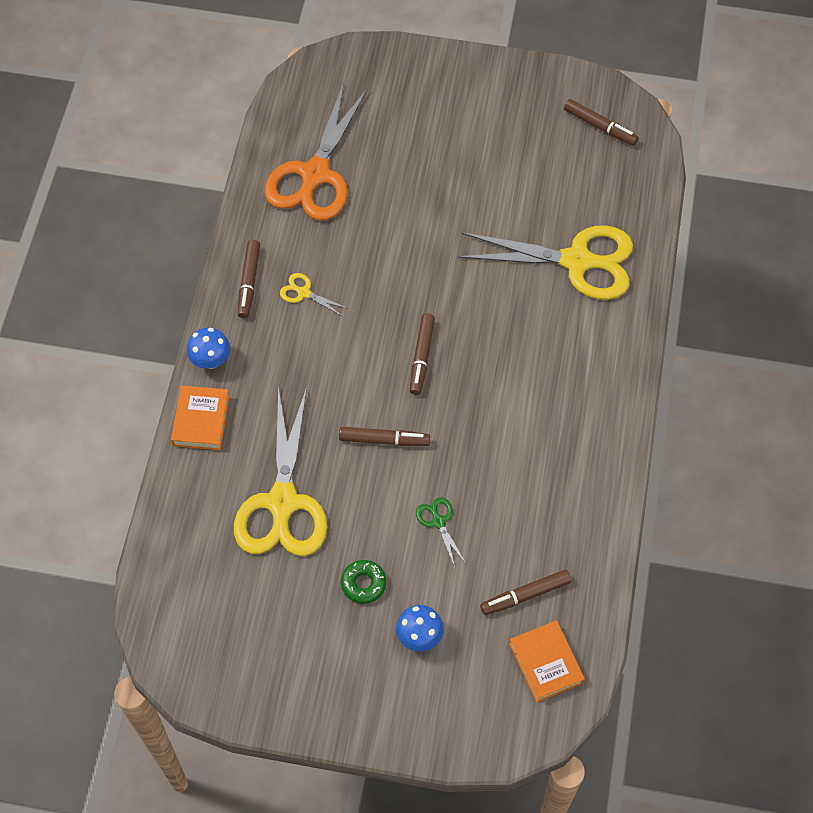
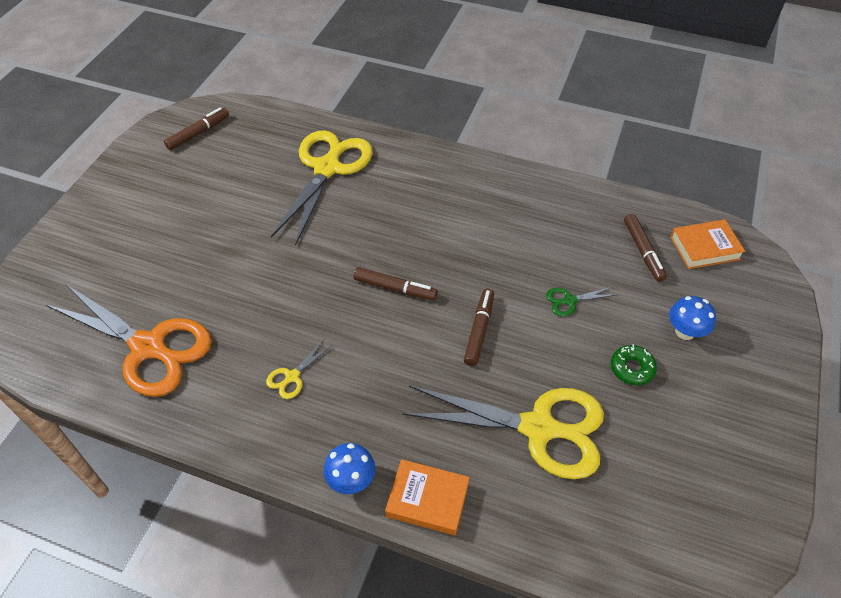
camera: 80 degrees left, 10 degrees down
brown marker [238,240,260,318] -> none

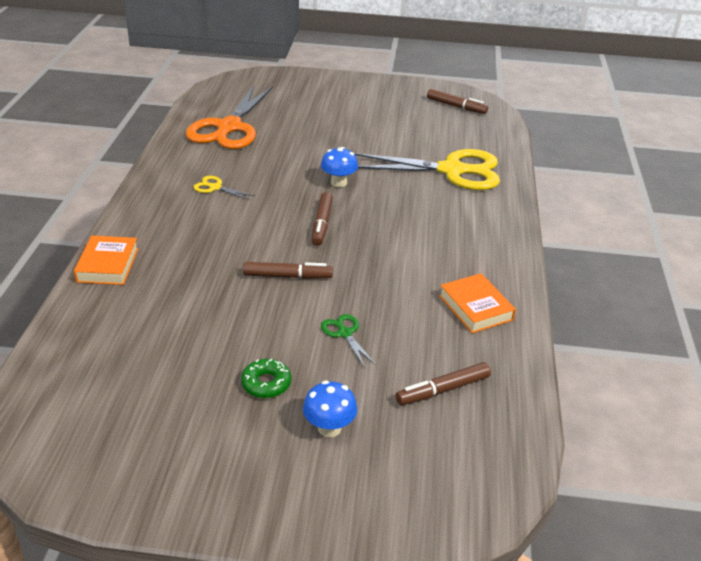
camera: 75 degrees right, 15 degrees down
blue mushroom [324,443,375,494] -> blue mushroom moved to [321,147,358,187]
yellow scissors [402,386,604,479] -> none
orange book [670,219,745,269] -> orange book moved to [439,273,516,333]

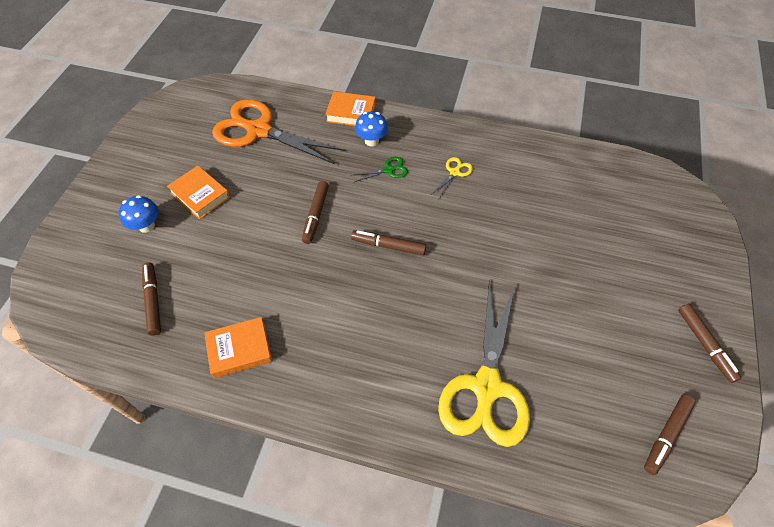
camera: 100 degrees right, 20 degrees up
orange scissors [186,85,273,149] -> orange scissors moved to [212,99,345,164]
green donut [241,359,291,398] -> orange book [167,165,230,220]
blue mushroom [321,147,358,187] -> blue mushroom moved to [355,112,388,146]
green scissors [321,314,376,368] -> green scissors moved to [353,157,408,182]
none -> brown marker [678,304,741,383]

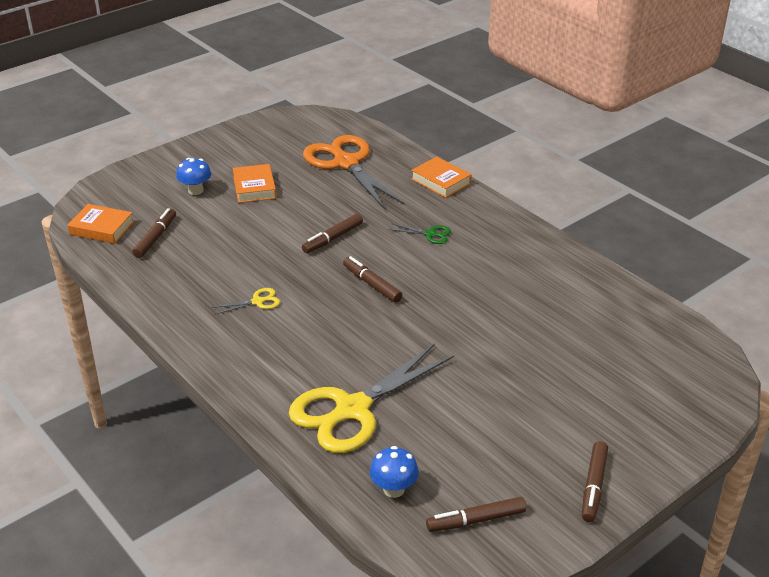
camera: 35 degrees right, 20 degrees down
orange book [204,317,272,378] -> orange book moved to [68,204,134,244]
blue mushroom [355,112,388,146] -> blue mushroom moved to [370,446,419,498]
yellow scissors [431,157,473,199] -> yellow scissors moved to [212,288,280,315]

